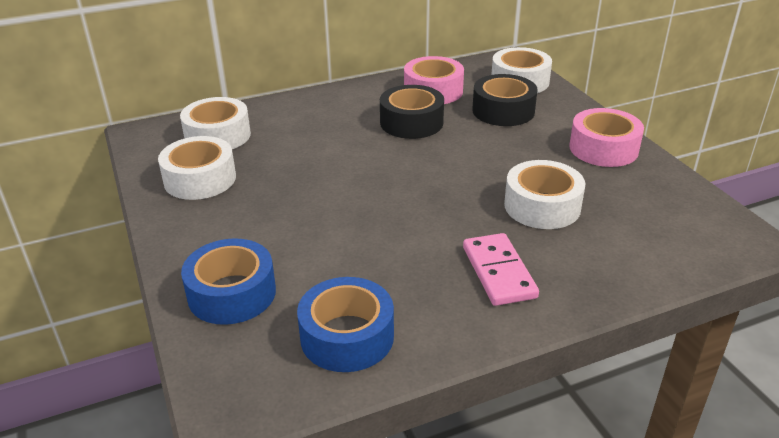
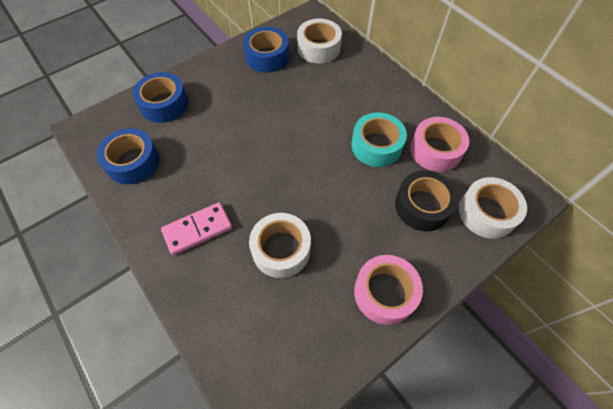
camera: 75 degrees right, 25 degrees up
white tape [158,136,236,200] -> blue tape [243,27,289,73]
black tape [380,85,444,139] -> turquoise tape [351,112,407,167]

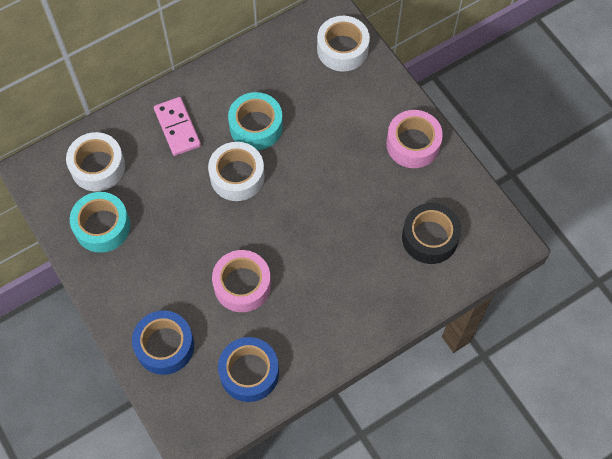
camera: 85 degrees left, 5 degrees up
pink domino [161,202,232,255] -> pink domino moved to [154,97,201,156]
blue tape [243,27,289,73] -> turquoise tape [70,192,130,253]
white tape [249,213,311,278] -> white tape moved to [208,142,265,201]
black tape [395,171,458,231] -> black tape moved to [402,203,461,264]
pink tape [410,117,469,172] -> pink tape moved to [212,250,271,312]

